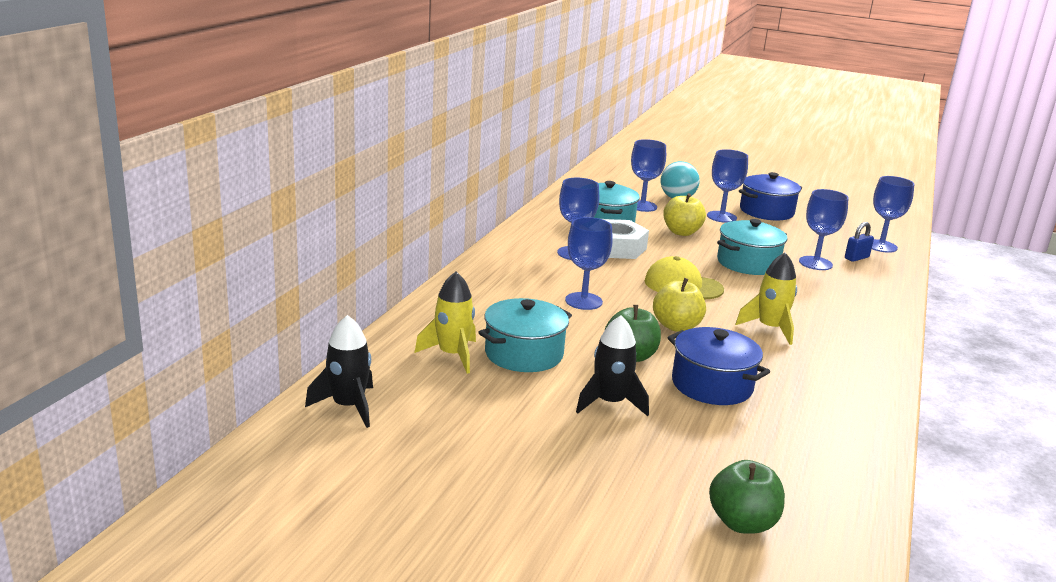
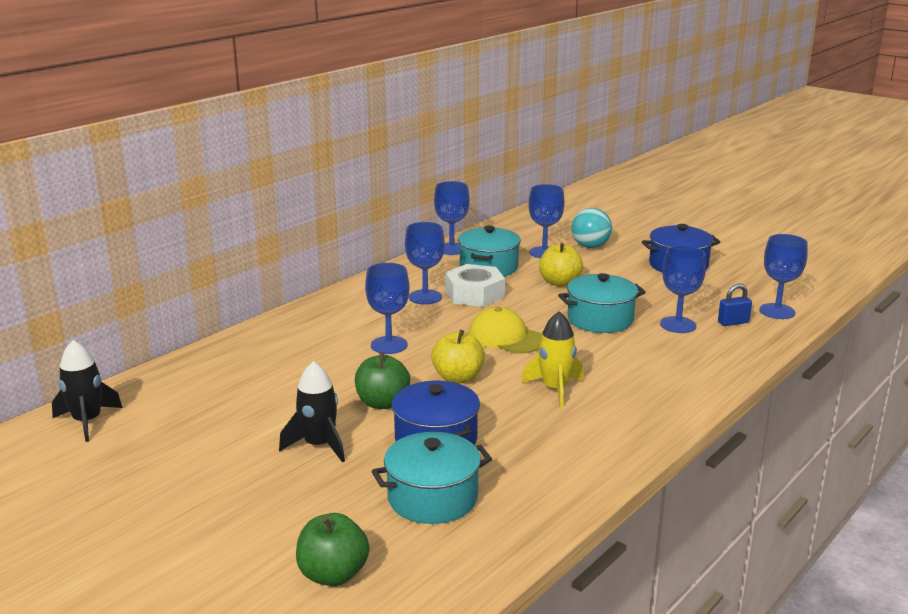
camera: 20 degrees right, 0 degrees up
yellow rocket [414,272,476,374] -> none
turquoise pot [478,298,572,372] -> turquoise pot moved to [372,432,492,524]
blue goblet [707,149,748,223] -> blue goblet moved to [434,181,469,255]

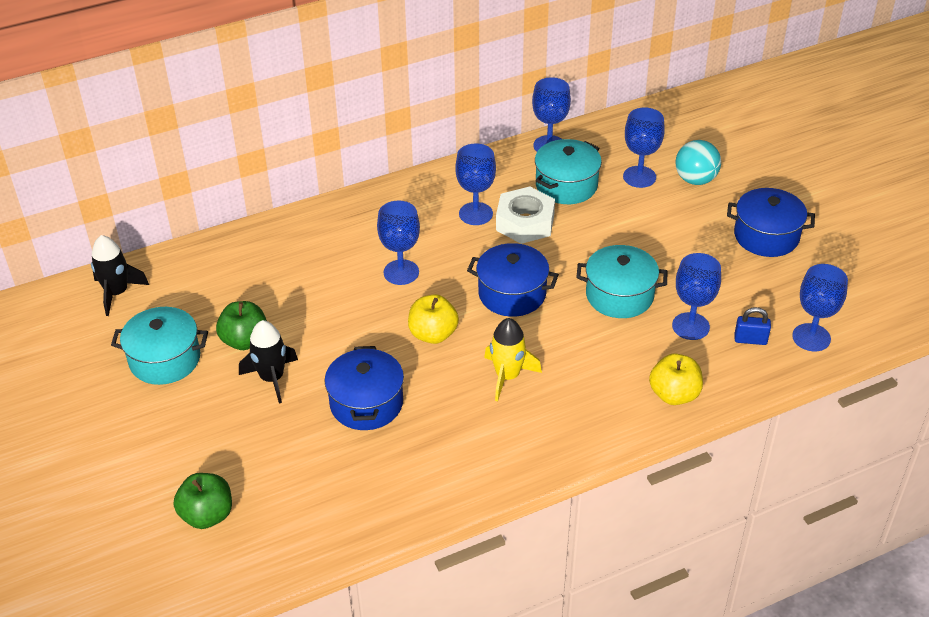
camera: 25 degrees right, 20 degrees up
green apple [355,352,410,409] -> green apple moved to [216,301,267,350]
turquoise pot [372,432,492,524] -> turquoise pot moved to [111,307,208,385]
yellow cap [469,307,542,354] -> blue pot [467,243,559,317]
yellow apple [539,243,583,287] -> yellow apple moved to [649,353,703,405]

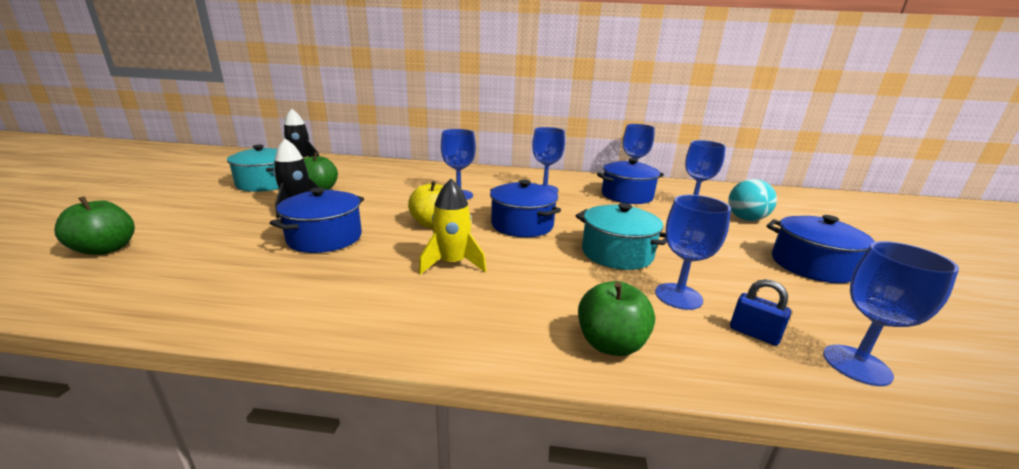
camera: 30 degrees right, 20 degrees down
white nut [496,186,555,244] -> none
turquoise pot [535,139,602,204] -> blue pot [597,158,664,204]
yellow apple [649,353,703,405] -> green apple [578,281,655,356]

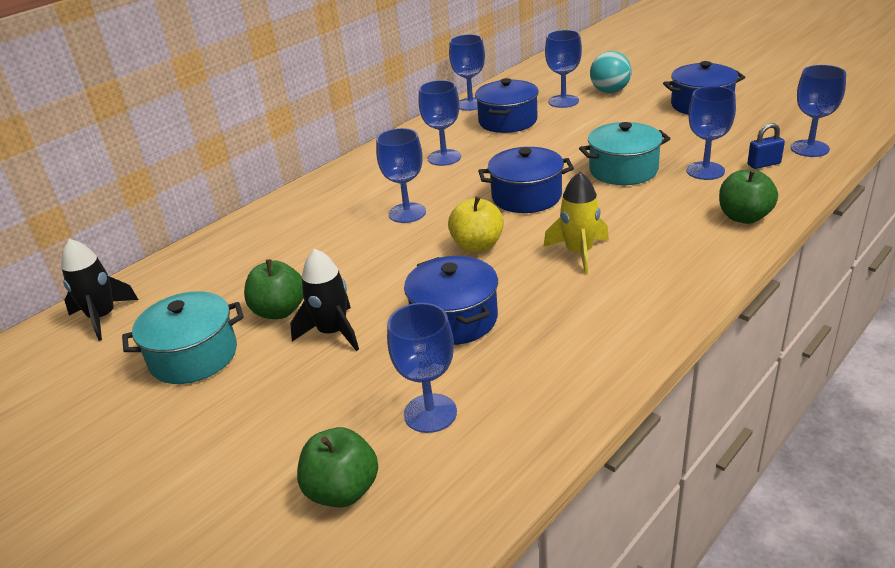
camera: 50 degrees left, 10 degrees up
none -> blue goblet [387,303,457,433]

